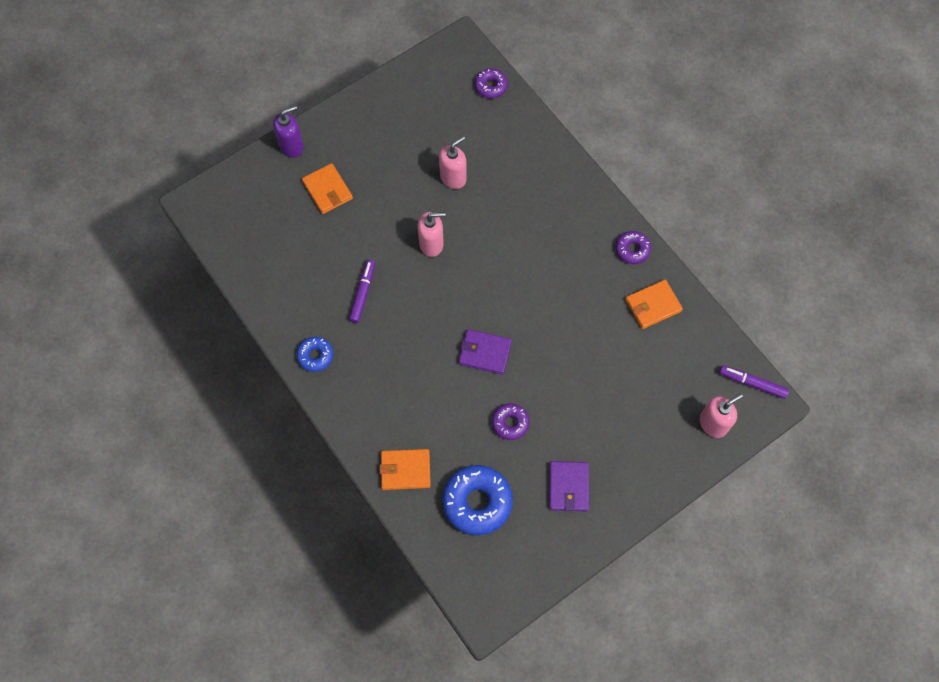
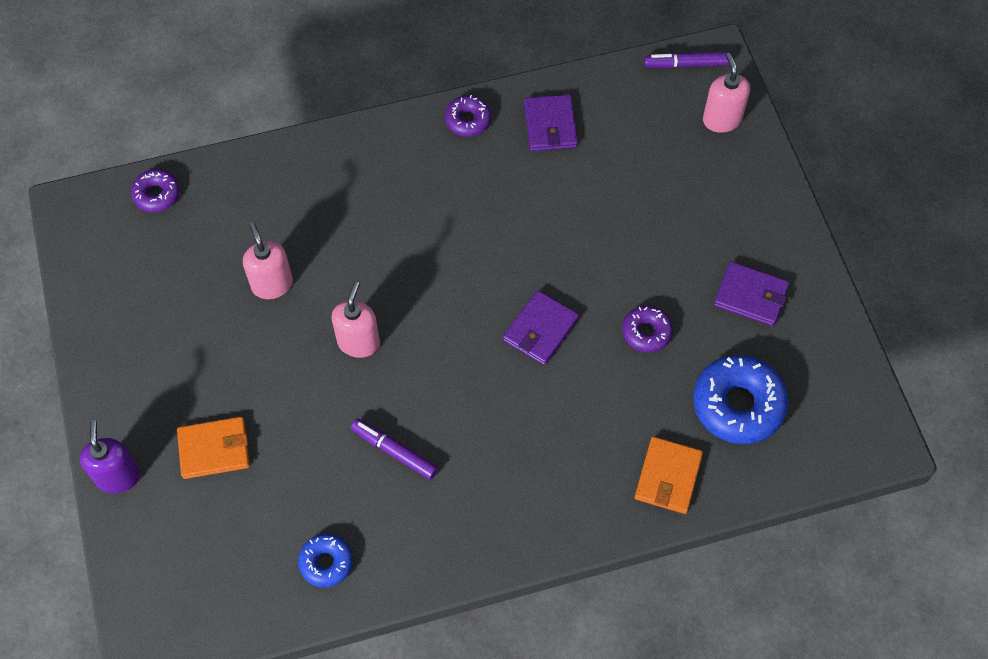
camera: 70 degrees left, 5 degrees down
blue donut [296,337,333,372] -> blue donut moved to [298,533,353,588]
orange wallet [625,280,683,329] -> purple wallet [524,94,578,151]
purple marker [719,365,789,399] -> purple marker turned 45 degrees clockwise [644,52,730,68]

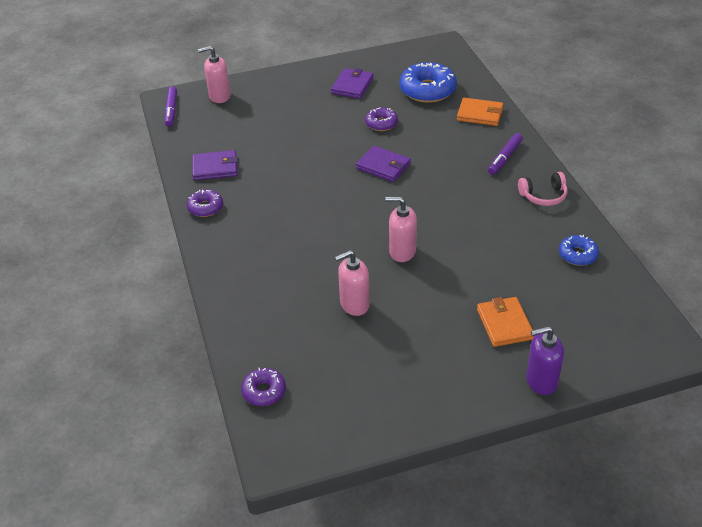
camera: 90 degrees left, 20 degrees down
purple marker [351,419,438,480] -> purple marker moved to [488,133,523,175]
none -> pink headphones [518,172,567,206]

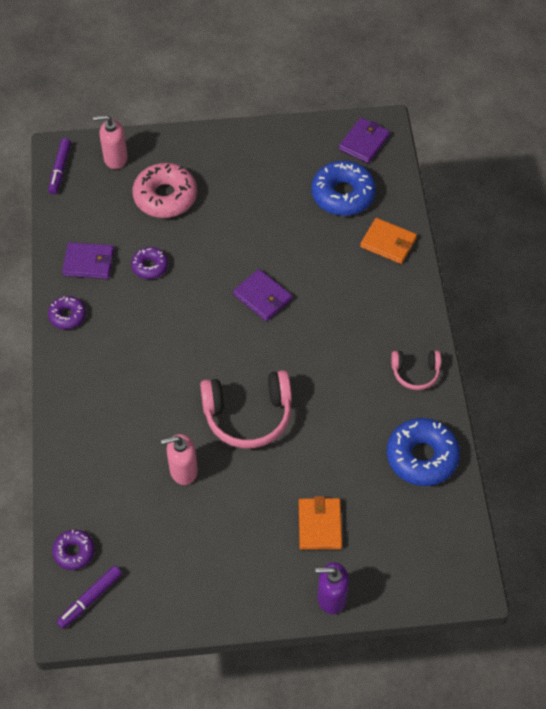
camera: 10 degrees right, 15 degrees up
purple wallet [331,68,374,99] -> purple wallet moved to [339,118,390,163]
purple donut [365,107,398,131] -> purple donut moved to [131,247,168,279]
pink soap dispenser [385,197,417,262] -> pink headphones [200,370,292,448]
purple marker [488,133,523,175] -> purple marker moved to [56,566,122,629]
blue donut [559,235,599,266] -> blue donut [387,418,460,486], size x1.81
none -> pink donut [132,163,197,218]

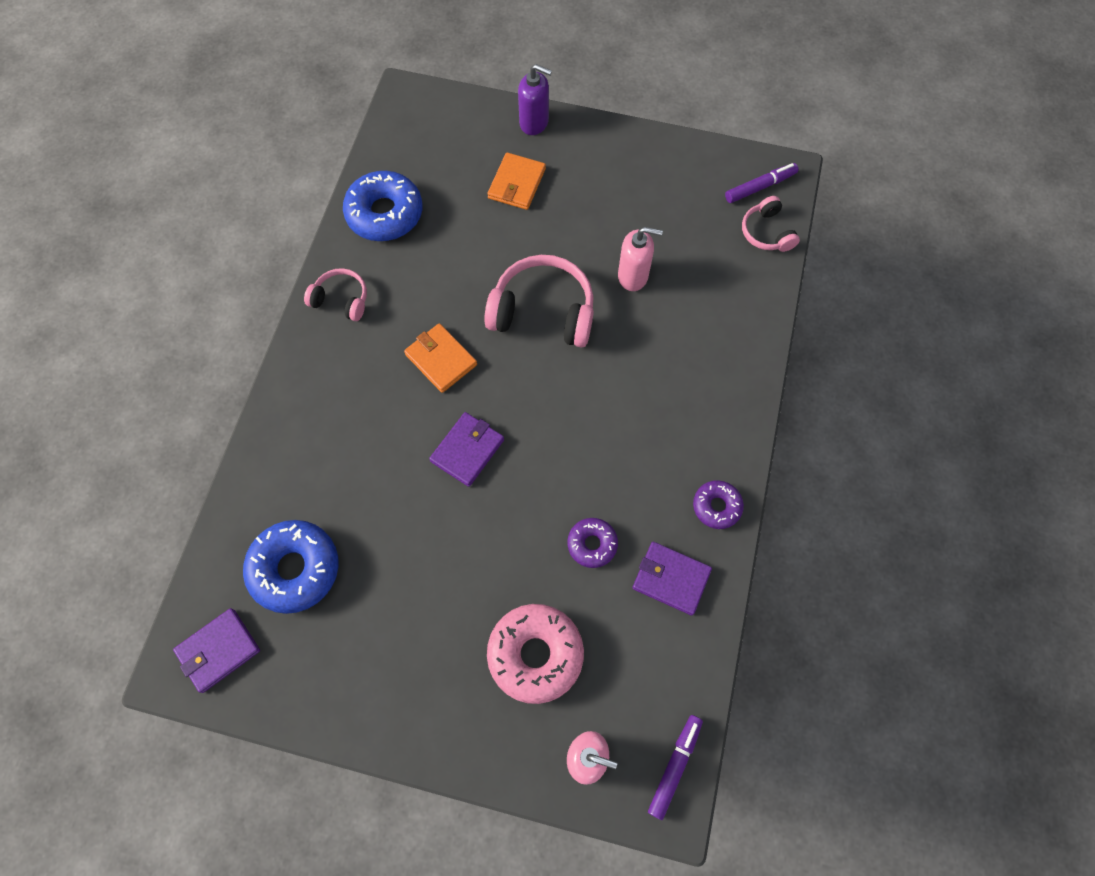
camera: 160 degrees left, 10 degrees up
purple donut [52,530,95,570] -> pink headphones [742,196,800,252]
purple wallet [233,269,292,321] -> purple wallet turned 60 degrees clockwise [429,412,504,487]
orange wallet [360,218,417,264] -> orange wallet moved to [404,323,477,393]

